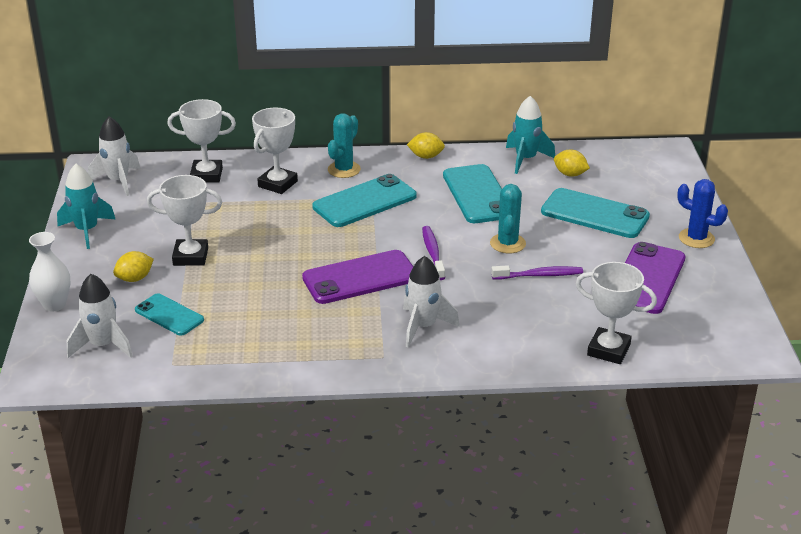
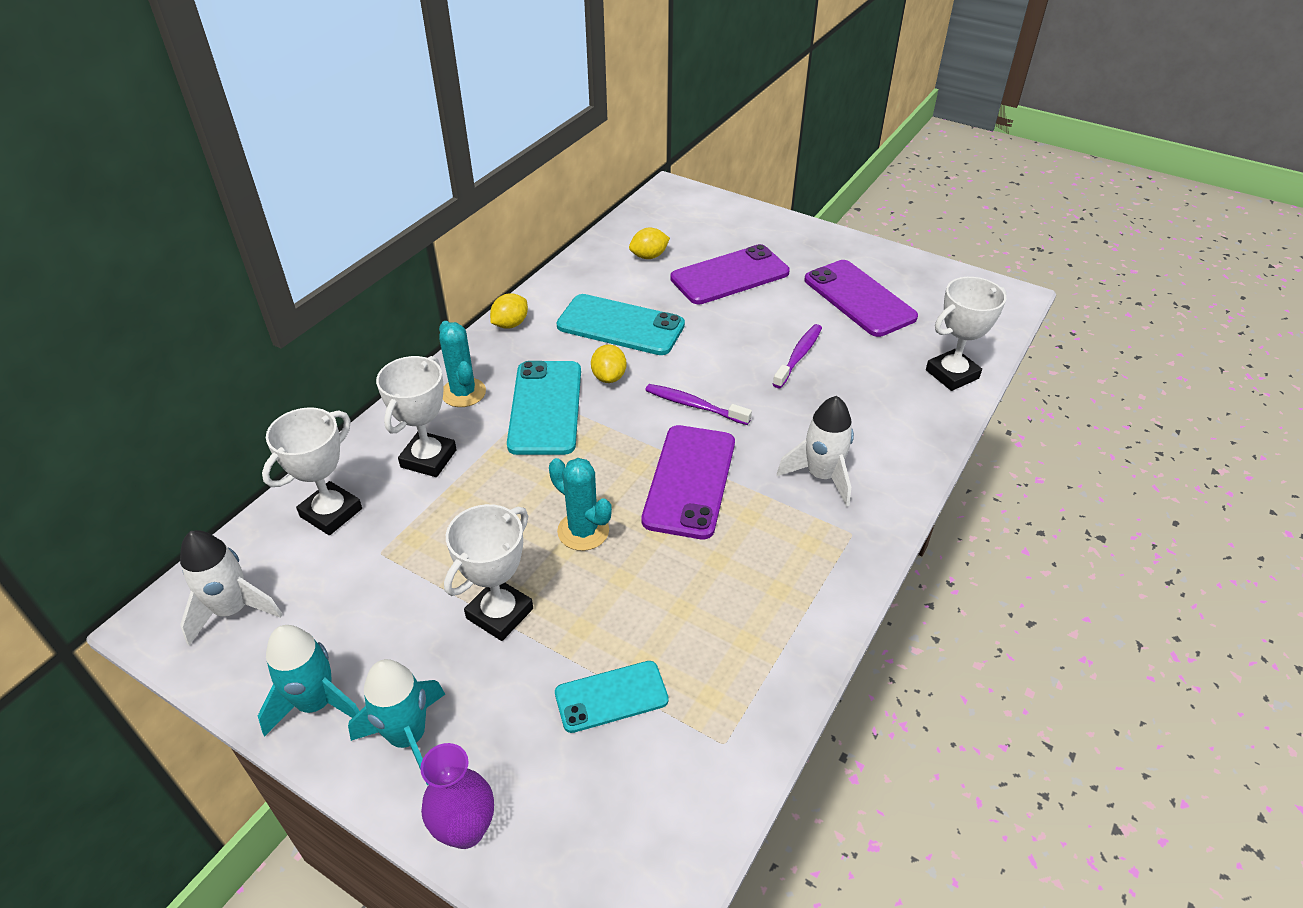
camera: 55 degrees left, 10 degrees up
white vase [29,232,70,312] -> purple vase [420,743,494,849]
white rocket [67,274,133,358] -> none
yellow lemon [113,251,154,282] -> yellow lemon moved to [591,344,626,383]
white trophy [252,108,298,194] -> white trophy turned 45 degrees clockwise [376,356,457,477]
turquoise cactus [490,184,526,253] -> turquoise cactus moved to [549,458,612,551]
turquoise rocket [506,96,555,174] -> turquoise rocket moved to [348,659,445,785]
turquoise phone [541,188,650,238] -> purple phone [670,244,790,305]
blue cactus [677,179,728,248] -> none

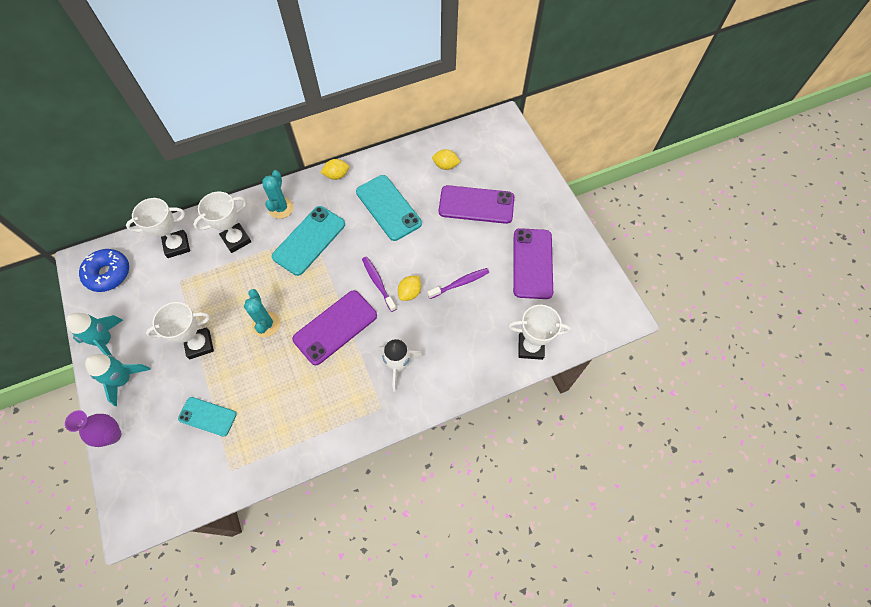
camera: 35 degrees right, 20 degrees up
white rocket [180,530,282,646] -> blue donut [79,249,129,292]
yellow lemon [591,344,626,383] -> yellow lemon moved to [398,276,421,301]

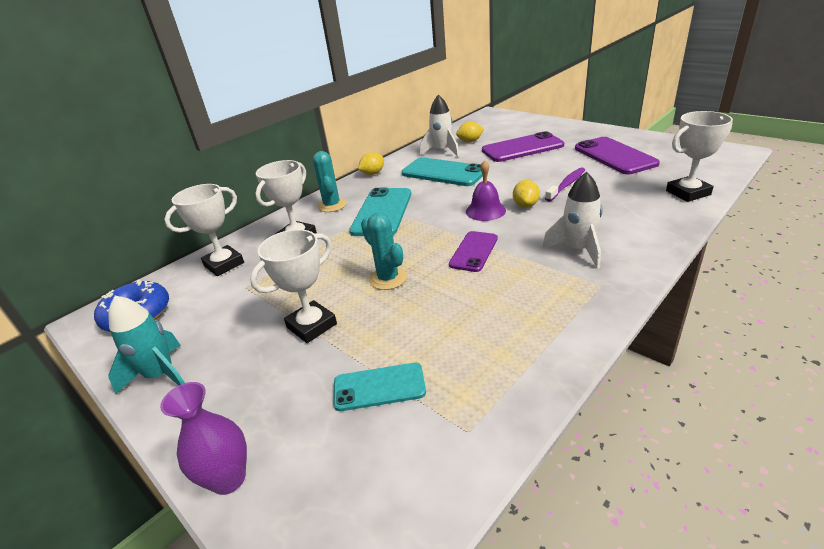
camera: 20 degrees left, 30 degrees down
turquoise rocket [85,354,151,406] -> none
purple phone [292,291,377,365] -> purple phone [449,231,498,272], size x0.61
purple toothbrush [362,256,396,312] -> purple bell [466,160,506,221]
none -> white rocket [420,95,459,157]

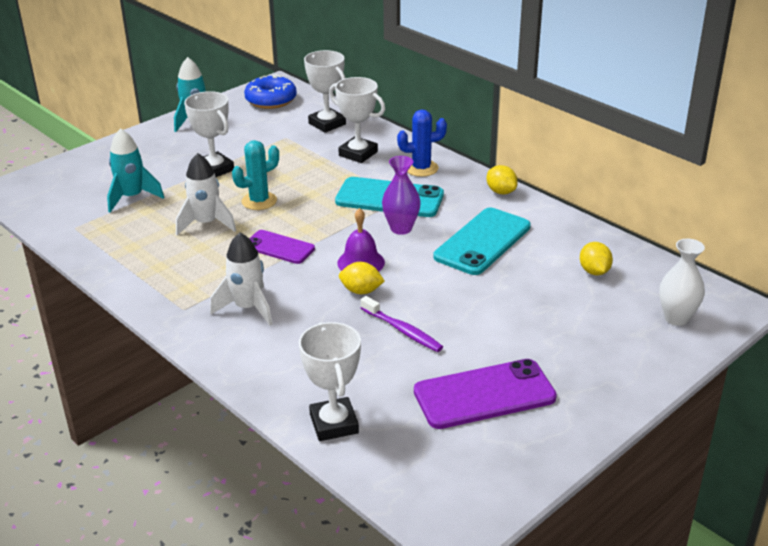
camera: 90 degrees right, 0 degrees up
purple vase [160,382,247,495] -> purple vase moved to [382,156,421,235]
turquoise cactus [313,151,347,212] -> blue cactus [397,109,447,177]
turquoise phone [334,363,426,411] -> turquoise rocket [107,128,164,212]
white rocket [420,95,459,157] -> white rocket moved to [176,153,236,235]
purple phone [482,131,564,162] -> none
none -> white vase [659,239,705,326]

